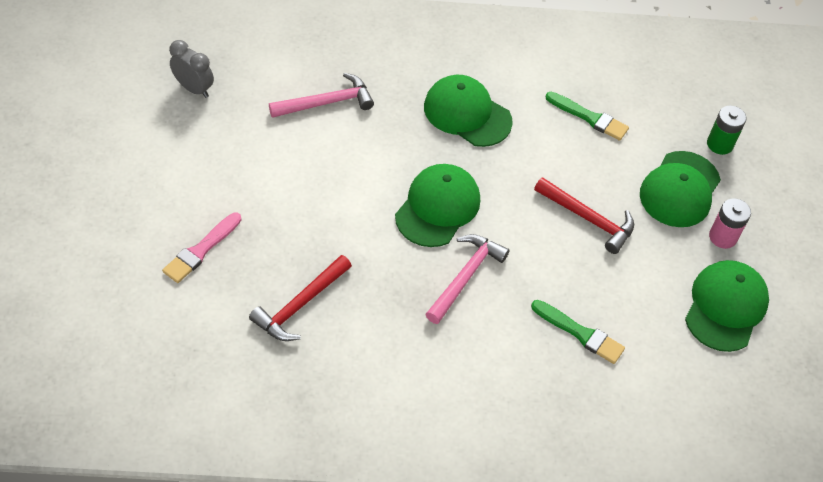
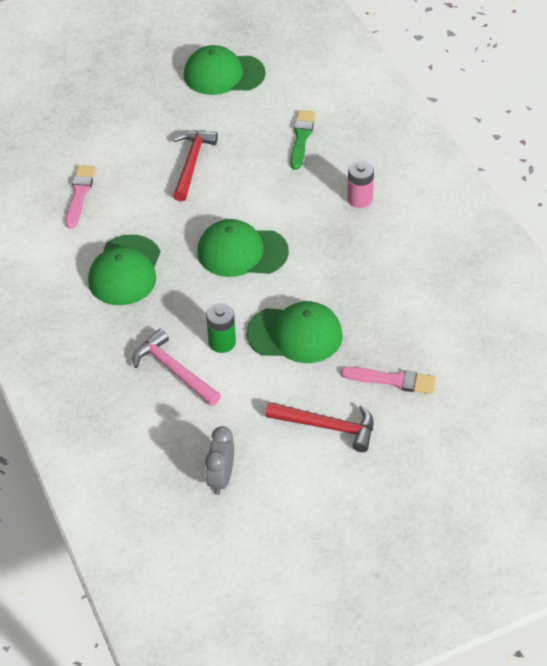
camera: 110 degrees left, 5 degrees down
red hammer [249,255,352,341] -> red hammer moved to [265,402,374,452]
pink hammer [426,234,509,324] -> none
green brush [546,92,629,141] -> pink brush [65,165,96,229]
green cap [640,151,721,227] -> green cap moved to [247,301,343,363]
green battery [707,106,746,155] -> green battery moved to [206,303,236,353]
pink battery [709,198,751,249] -> pink battery moved to [347,161,374,208]

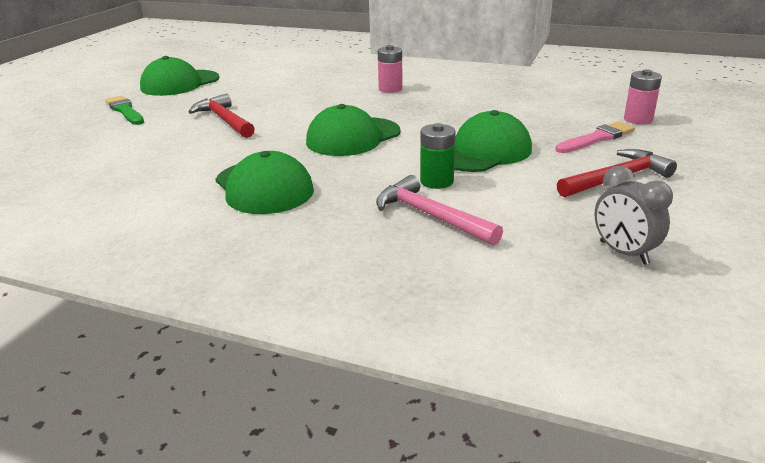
camera: 45 degrees left, 20 degrees down
pink brush [65,165,96,229] -> none
pink hammer [133,329,221,406] -> pink hammer turned 45 degrees clockwise [376,175,503,246]
green brush [290,110,315,170] -> green brush moved to [105,96,144,125]
none -> pink battery [624,69,662,124]

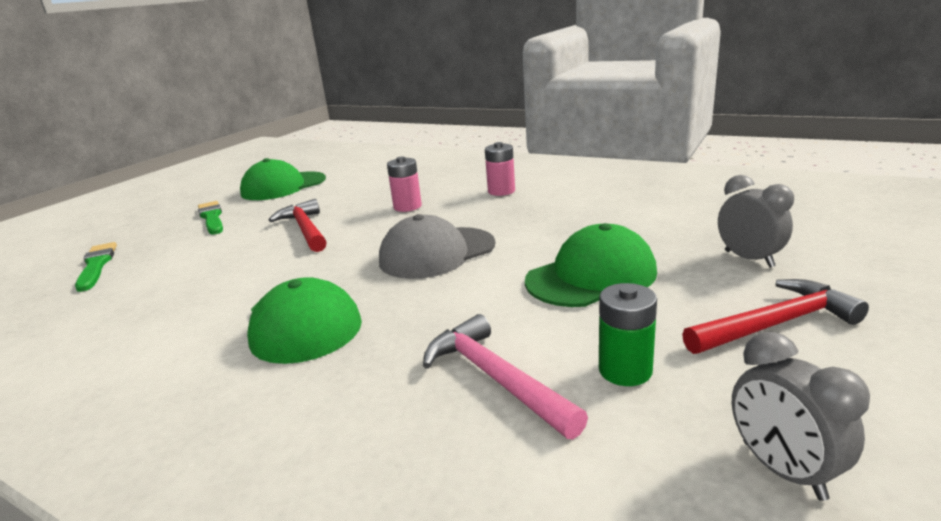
camera: 10 degrees right, 5 degrees down
green cap [306,104,400,156] -> grey cap [379,214,495,279]
green battery [420,123,456,189] -> green battery moved to [599,283,657,386]
pink brush [556,122,635,153] -> grey clock [718,175,794,267]
pink battery [624,69,662,124] -> pink battery moved to [387,157,422,212]
none -> green brush [75,242,117,292]

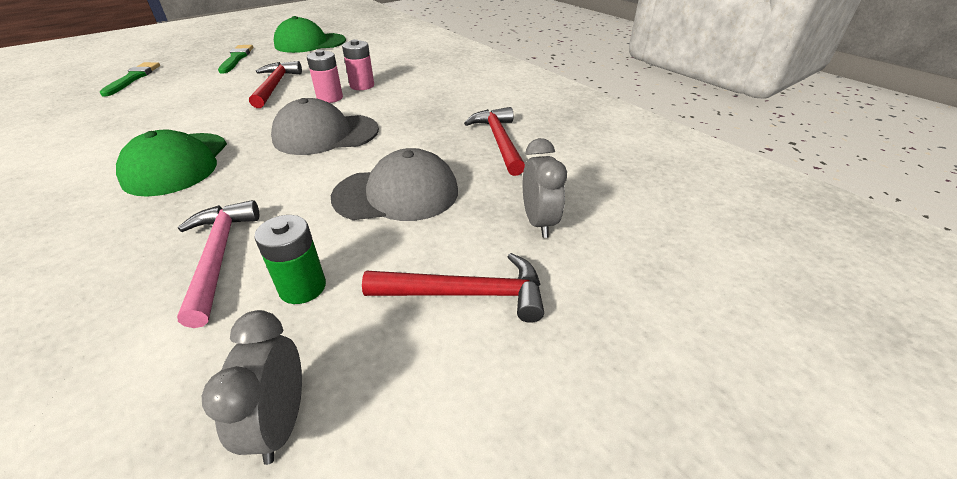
camera: 20 degrees right, 15 degrees up
pink battery [485,142,515,196] -> pink battery moved to [307,50,343,103]
green cap [525,223,657,307] -> grey cap [331,148,458,221]
none -> red hammer [464,107,525,176]

